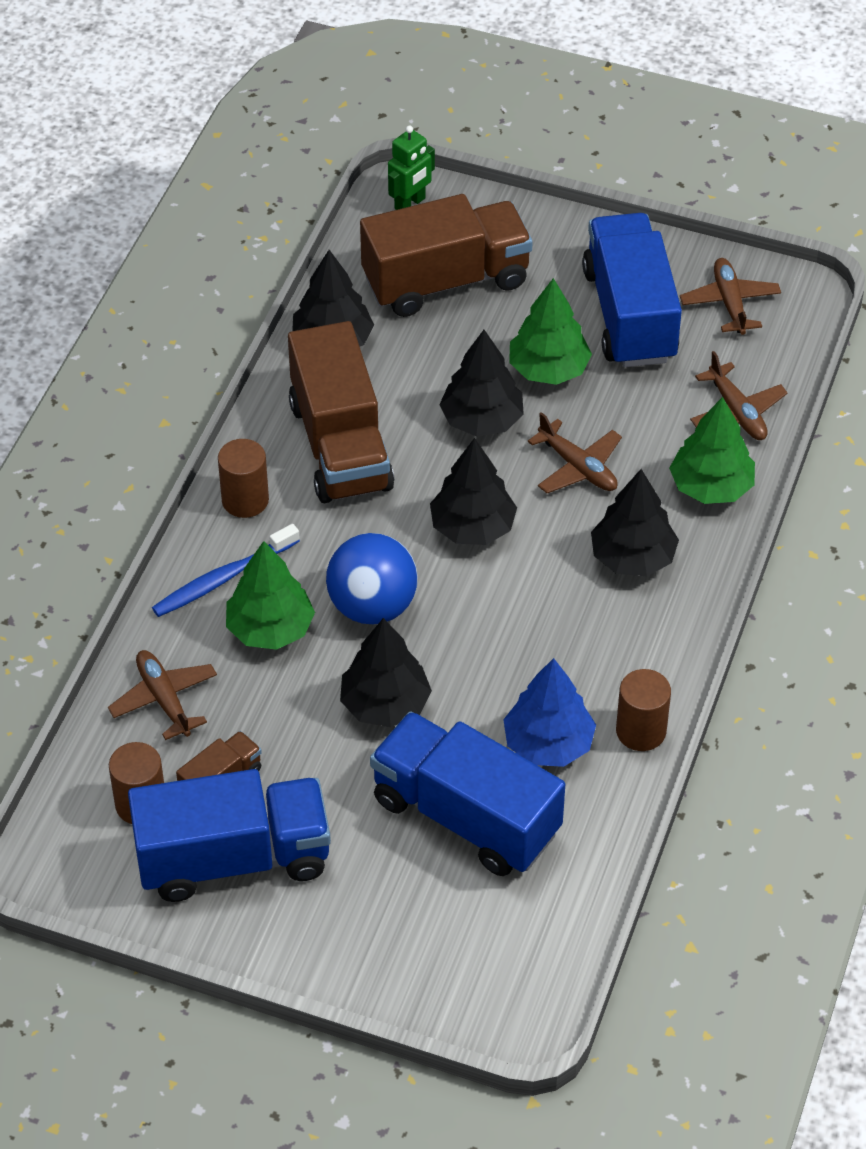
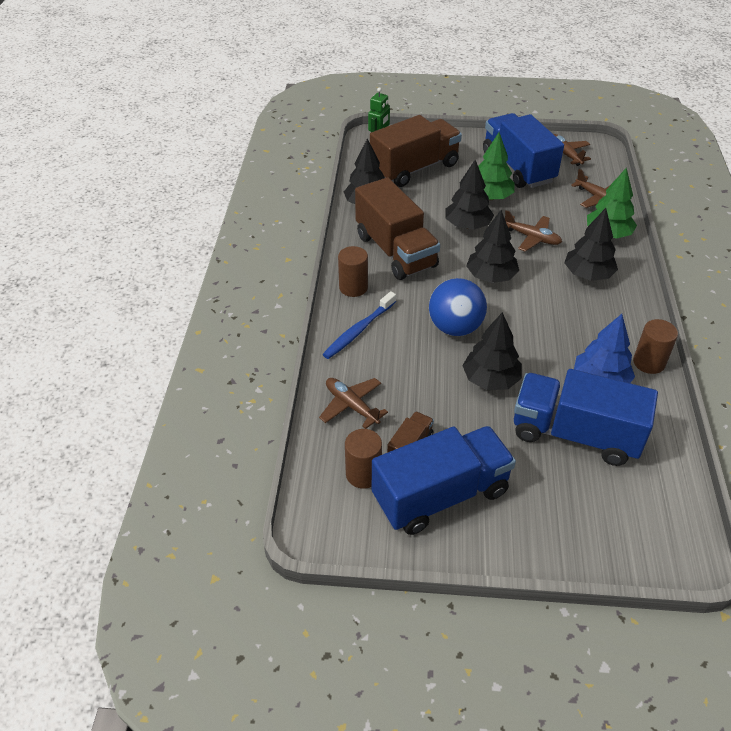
camera: 15 degrees left, 5 degrees down
green tree [226,541,315,650] -> none

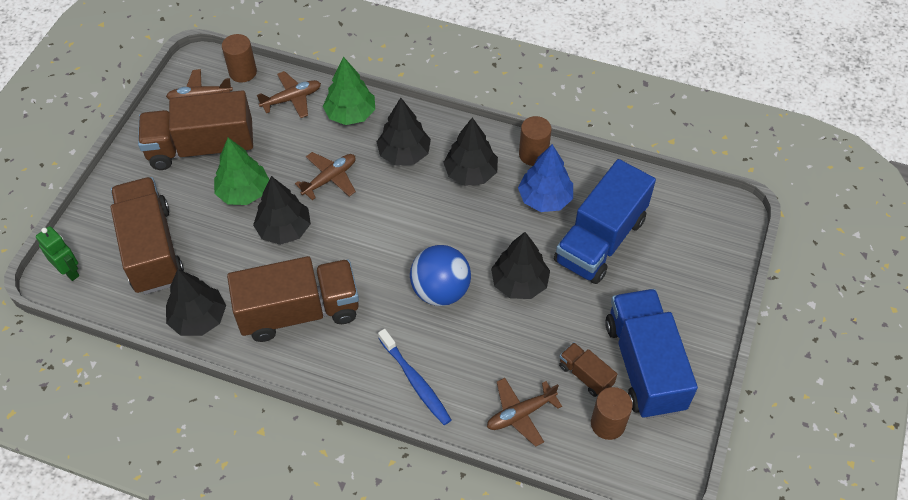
camera: 75 degrees left, 10 degrees up
brown cylinder [338,246,368,297] -> brown cylinder moved to [222,34,257,83]
black tree [466,210,519,283] -> black tree moved to [443,118,498,186]
blue truck [483,113,564,188] -> brown truck [138,90,253,170]

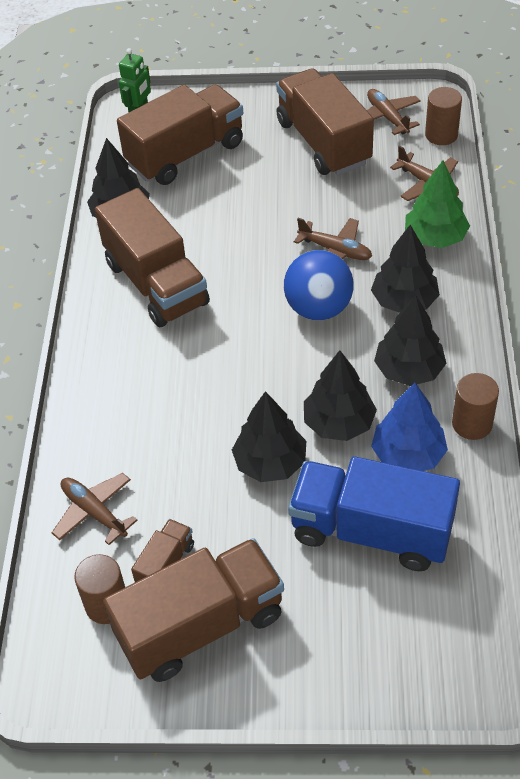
camera: 75 degrees right, 5 degrees down
green tree [214,138,269,205] -> none
black tree [253,176,311,245] -> black tree moved to [304,350,377,441]
blue toothbrush [378,329,451,425] -> none
blue ball [410,245,471,306] -> blue ball moved to [284,250,354,320]
blue truck [605,289,698,419] -> brown truck [103,538,284,682]

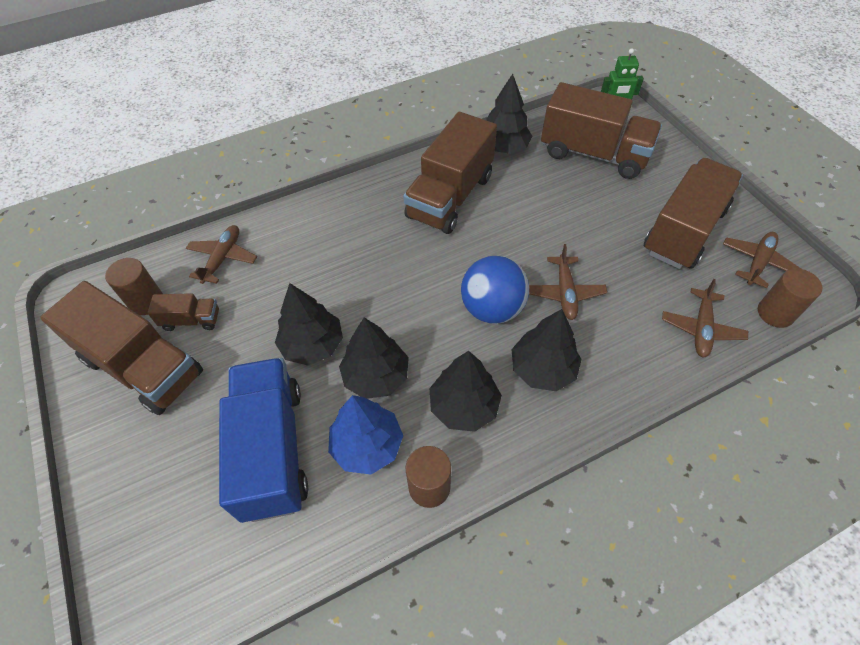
camera: 60 degrees right, 5 degrees up
green tree [405,160,470,248] -> none

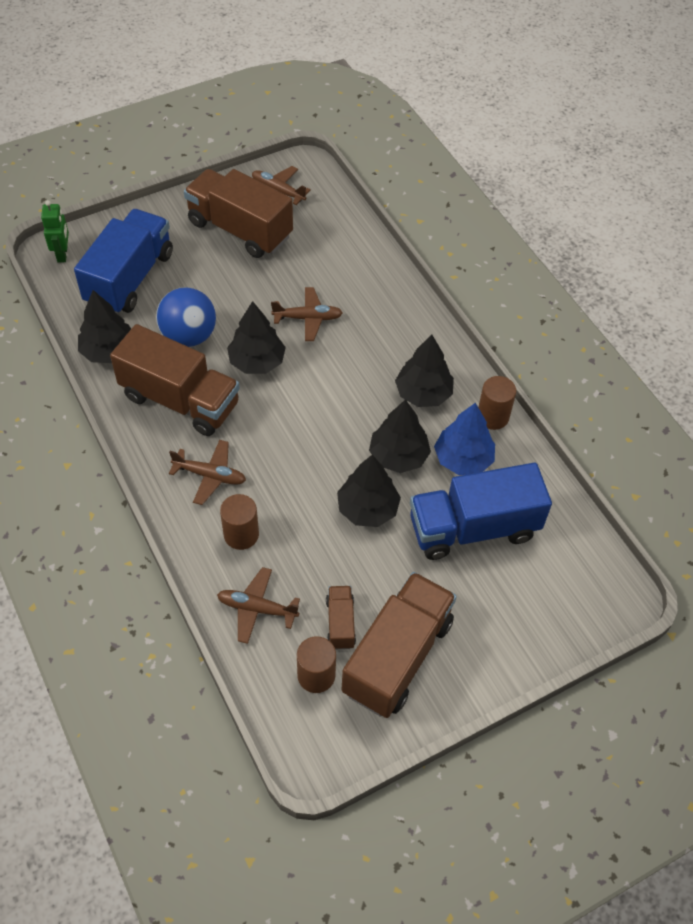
camera: 95 degrees left, 0 degrees up
blue ball [461,256,529,324] -> blue ball moved to [156,287,216,347]
black tree [511,309,582,391] -> black tree moved to [227,301,286,374]
brown truck [541,82,662,179] -> blue truck [74,209,173,314]
brown plane [662,279,748,358] -> brown plane moved to [169,440,246,505]
brown cylinder [758,268,823,328] -> brown cylinder moved to [220,494,259,550]

